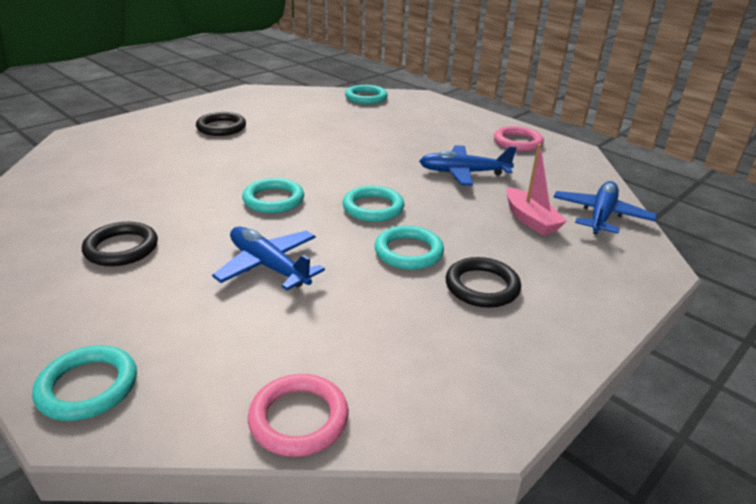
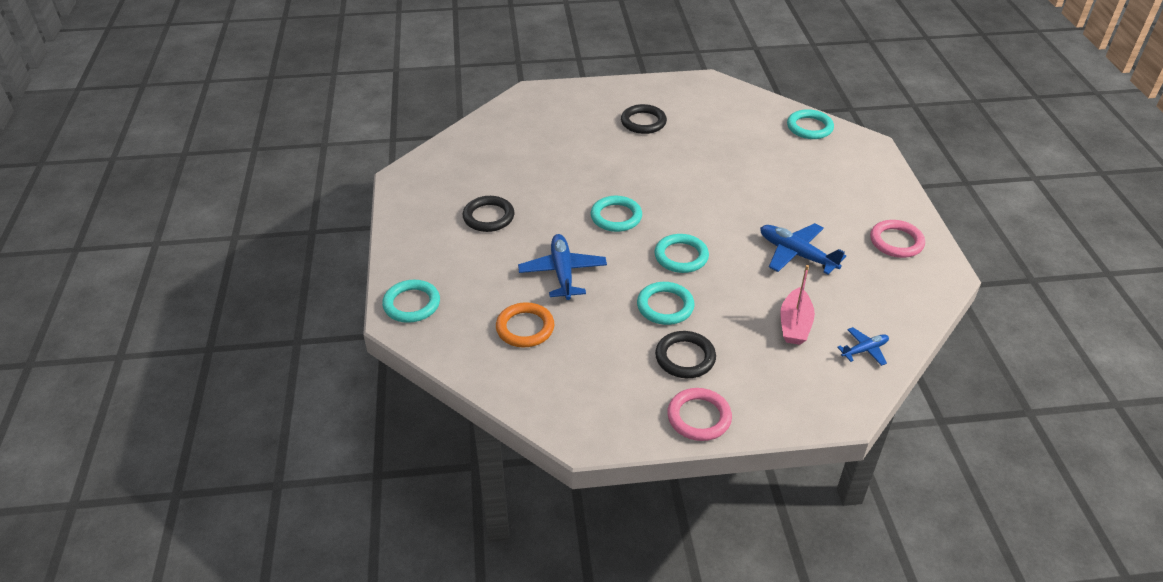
camera: 40 degrees right, 10 degrees up
pink ring [248,374,349,457] -> pink ring moved to [667,388,732,441]
blue plane [553,181,657,235] -> blue plane [837,327,889,366], size x0.57
none -> orange ring [496,302,554,347]

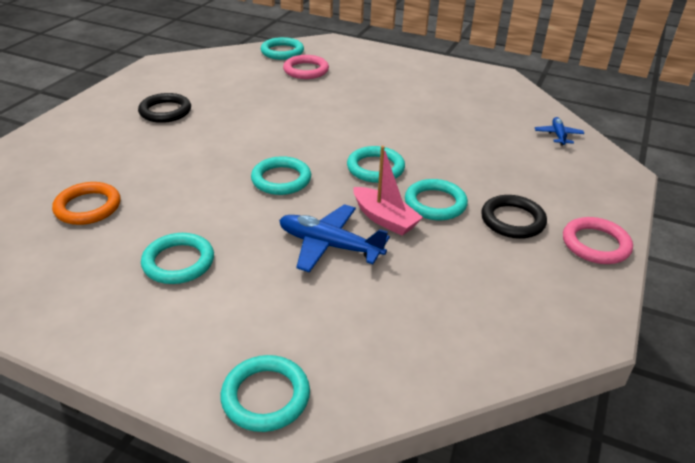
camera: 60 degrees left, 5 degrees down
black ring [463,196,515,232] -> turquoise ring [141,233,214,284]
orange ring [496,302,554,347] -> orange ring moved to [52,182,121,225]
blue plane [760,223,846,275] -> none
pink boat [780,265,815,345] -> pink boat moved to [353,146,423,236]
pink ring [870,220,925,258] -> pink ring moved to [283,55,329,79]

